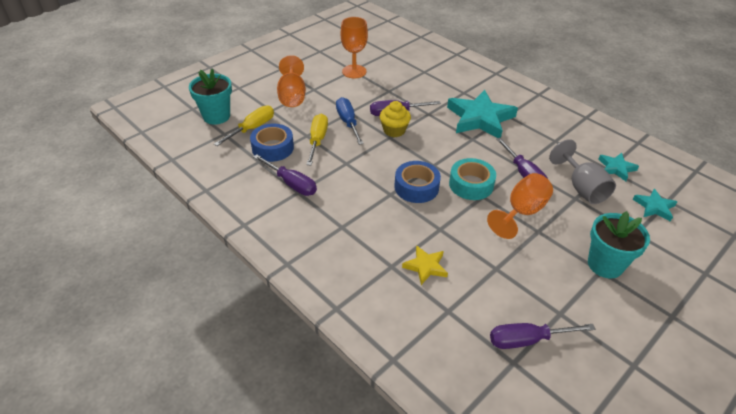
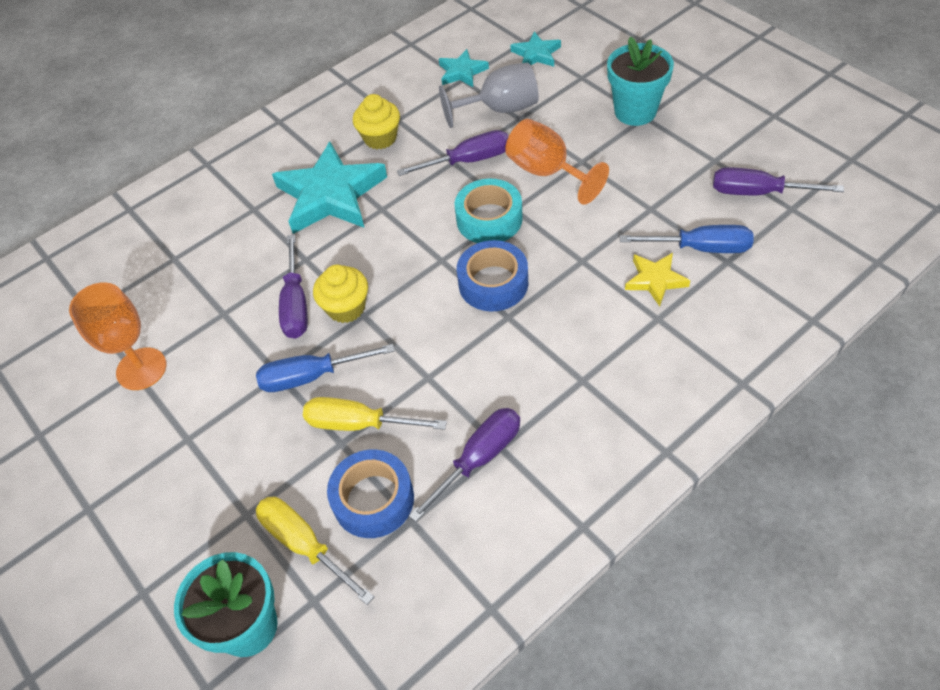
camera: 80 degrees left, 10 degrees up
orange goblet [277,55,306,107] -> none
purple screwdriver [490,323,595,349] -> purple screwdriver turned 105 degrees clockwise [713,167,844,195]
none -> yellow cupcake [353,94,400,149]
none -> blue screwdriver [620,225,753,253]

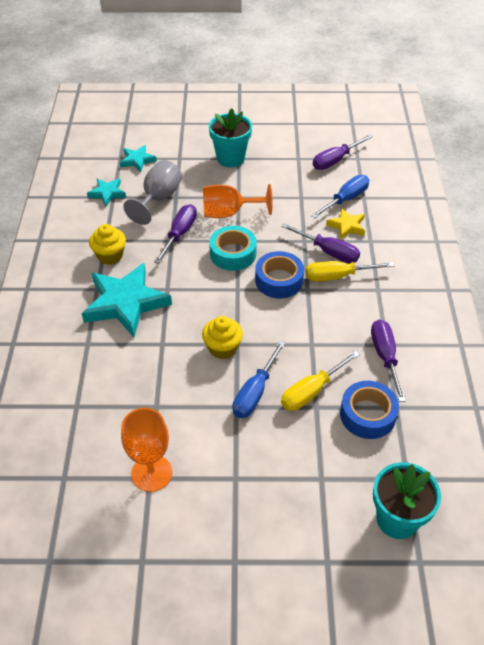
camera: 55 degrees left, 5 degrees down
yellow screwdriver [256,497,374,605] -> yellow screwdriver moved to [306,261,394,282]
purple screwdriver [279,234,308,339] -> purple screwdriver moved to [281,223,360,263]

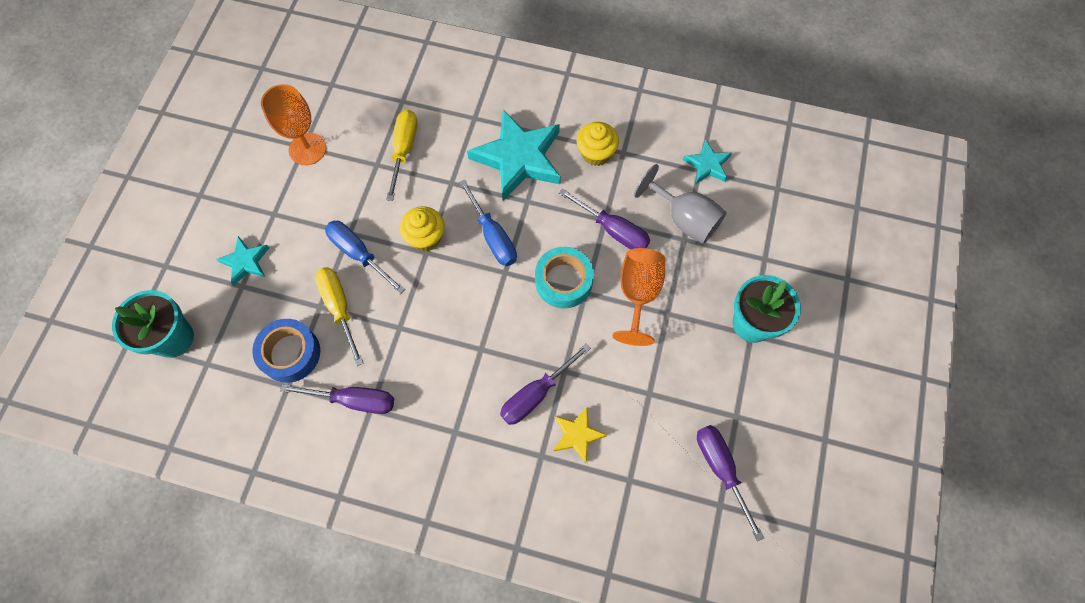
camera: 105 degrees right, 20 degrees up
turquoise star [120,145,157,172] -> turquoise star moved to [216,236,269,285]
blue tape [255,251,304,298] -> none
yellow screwdriver [306,261,394,282] -> yellow screwdriver moved to [386,110,417,201]
blue screwdriver [311,175,369,218] -> blue screwdriver moved to [459,179,517,266]

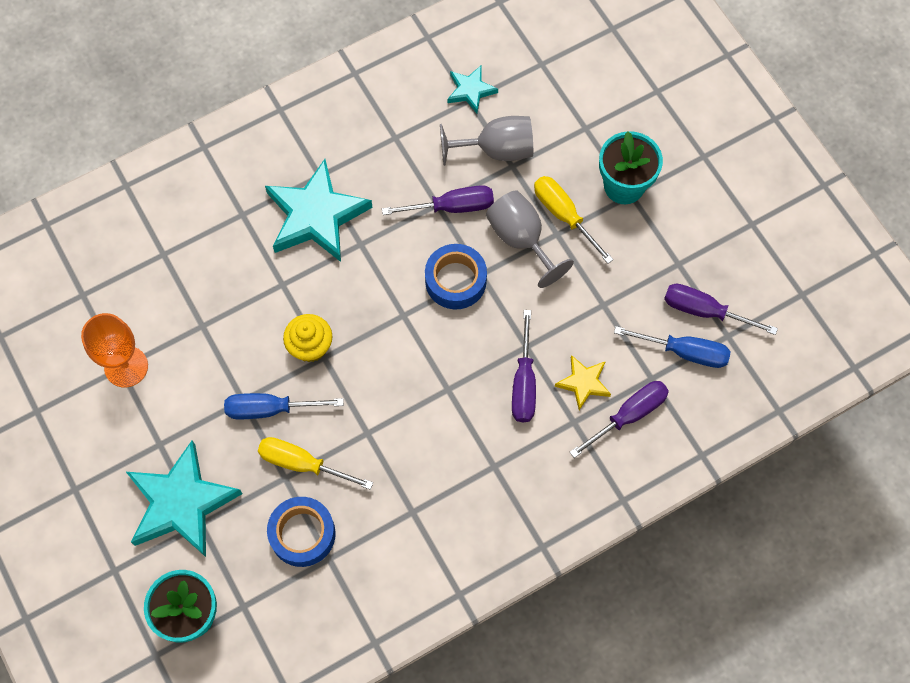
camera: 45 degrees left, 0 degrees up
turquoise star [216,236,269,285] -> turquoise star [126,441,242,557], size x2.01
purple screwdriver [280,384,394,414] -> purple screwdriver moved to [570,381,669,458]
yellow screwdriver [386,110,417,201] -> yellow screwdriver moved to [534,176,614,264]
blue screwdriver [459,179,517,266] -> blue screwdriver moved to [614,326,731,368]
turquoise tape [535,247,594,308] -> blue tape [425,244,487,309]
yellow cupcake [576,122,619,166] -> none
orange goblet [612,248,665,346] -> grey goblet [486,191,574,288]

